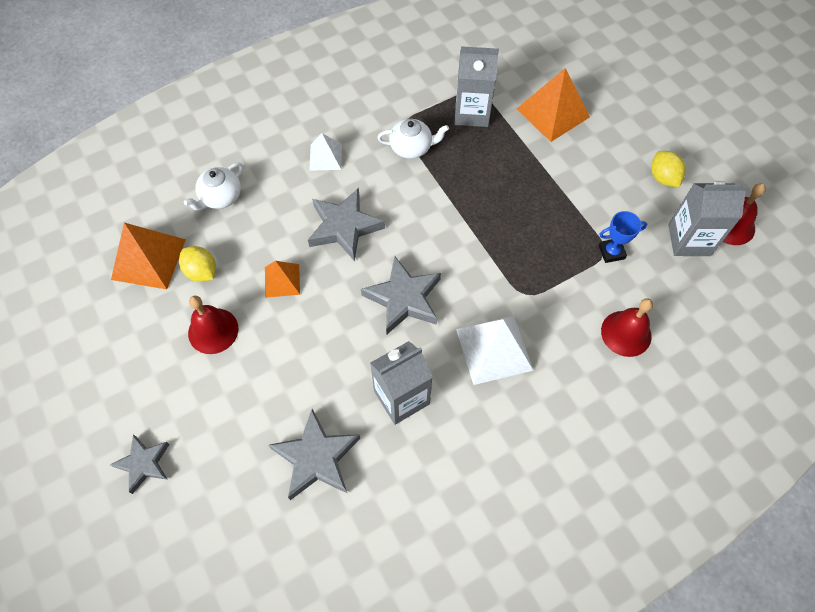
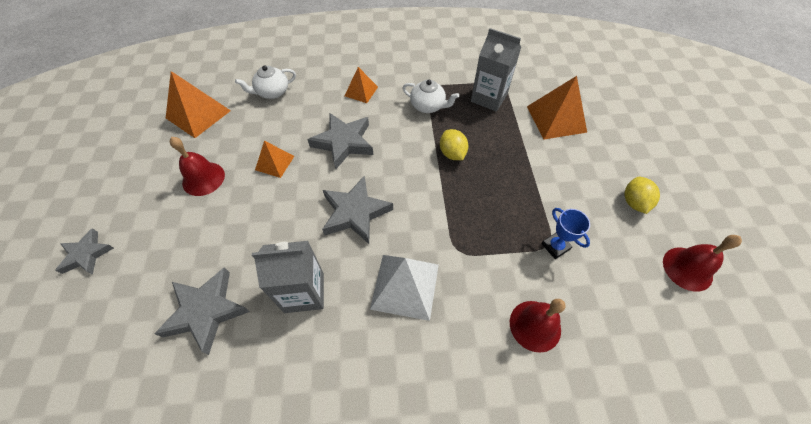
camera: 25 degrees right, 5 degrees down
yellow lemon [179,246,216,282] -> yellow lemon moved to [440,129,468,160]
white pyramid [309,133,342,171] -> orange pyramid [345,67,378,103]
blue trophy [599,211,647,263] -> blue trophy turned 45 degrees clockwise [541,208,590,259]
grey carton [668,181,749,256] -> none

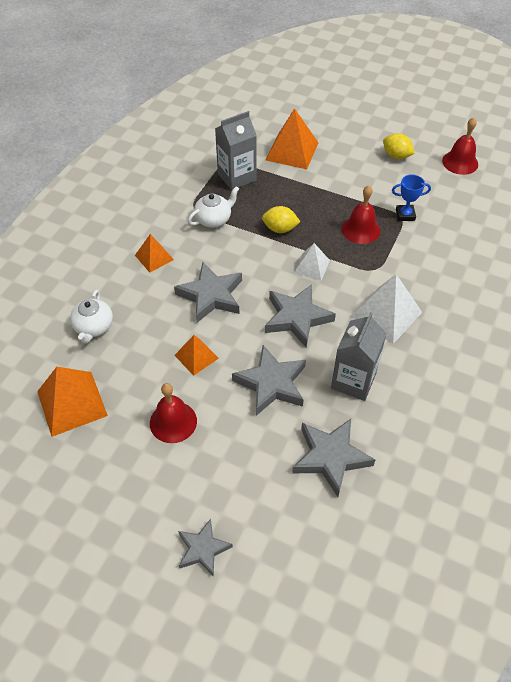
camera: 60 degrees left, 5 degrees down
red bell [510,299,565,353] -> red bell moved to [342,185,380,244]
none -> grey star [232,345,306,416]
none -> white pyramid [294,243,330,281]

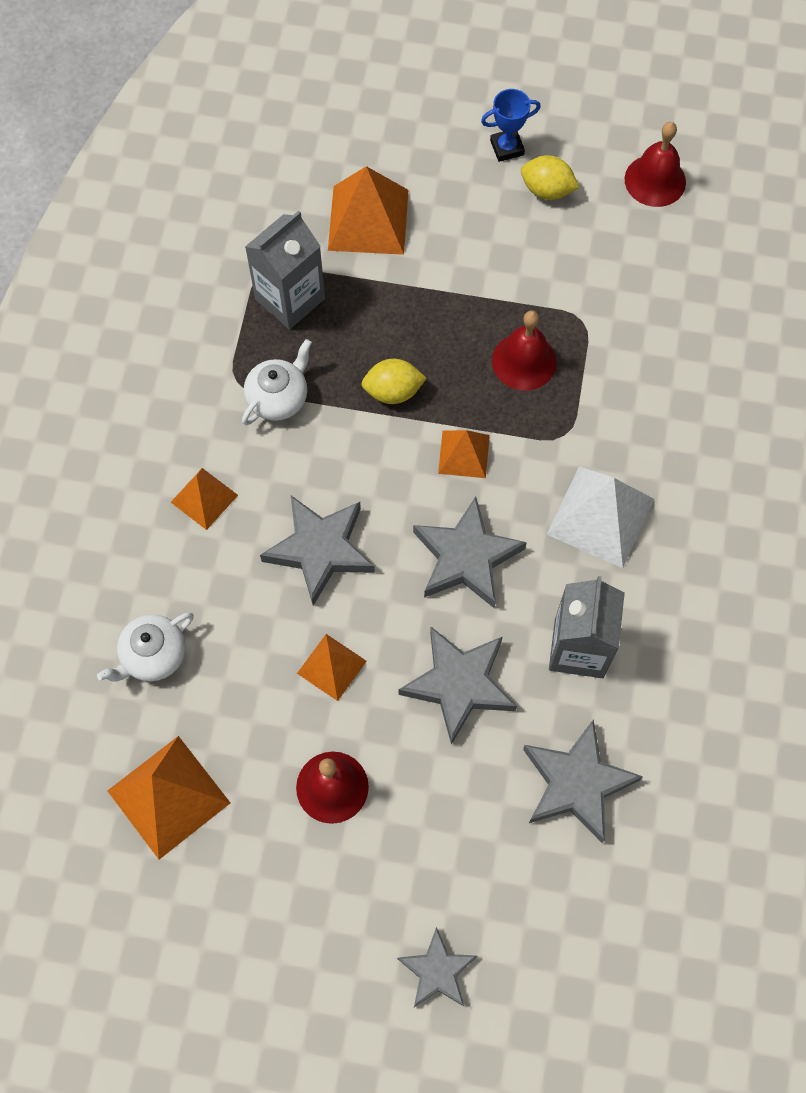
camera: 15 degrees left, 15 degrees up
white teapot [70,290,113,344] -> white teapot turned 60 degrees clockwise [97,612,194,682]
white pyramid [294,243,330,281] -> orange pyramid [438,430,490,478]
blue trophy [392,175,431,221] -> blue trophy moved to [481,89,541,162]

